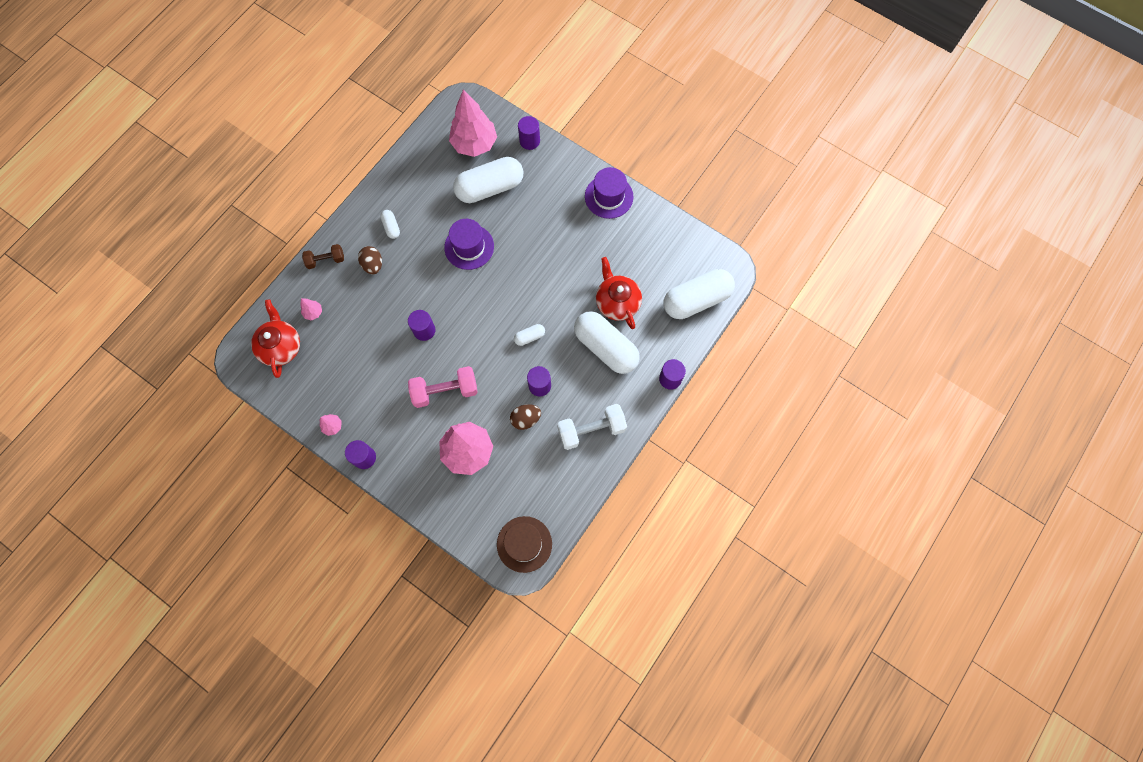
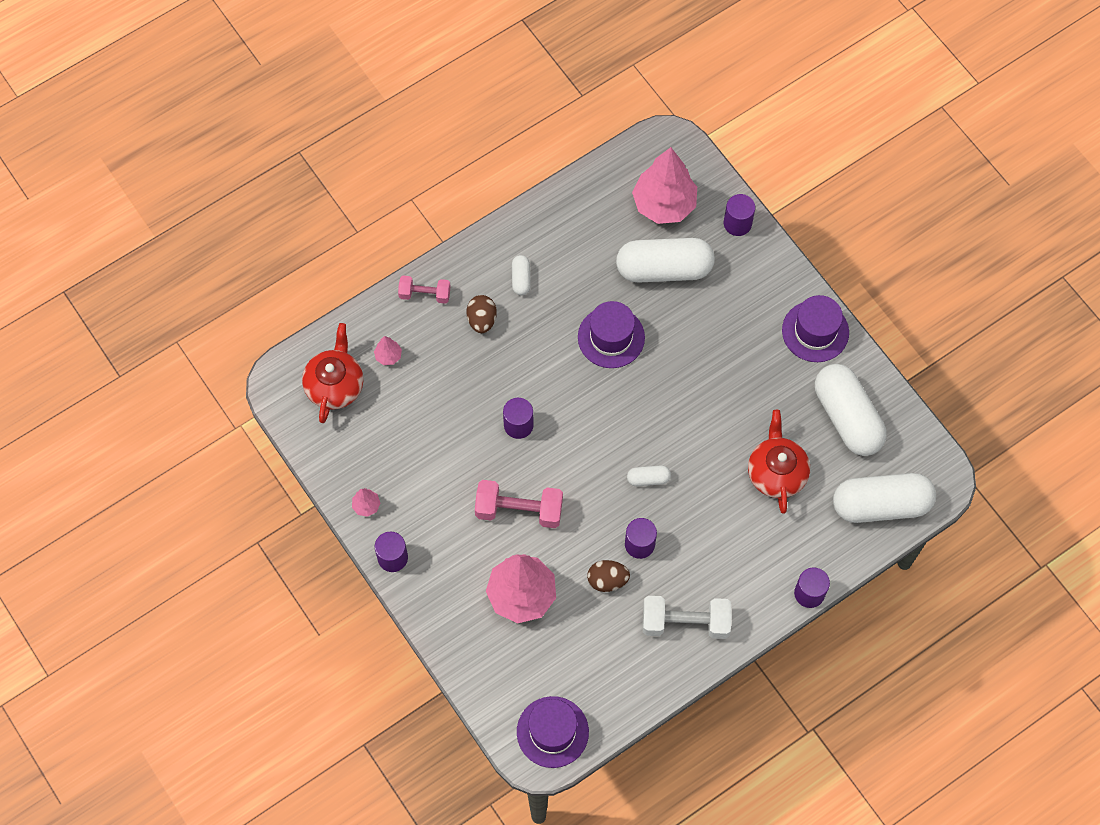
camera: 20 degrees right, 5 degrees down
brown dumbbell [302,244,344,269] -> pink dumbbell [398,276,451,304]
brown hat [497,516,552,573] -> purple hat [517,696,589,768]
white capsule [574,311,640,374] -> white capsule moved to [815,364,887,456]

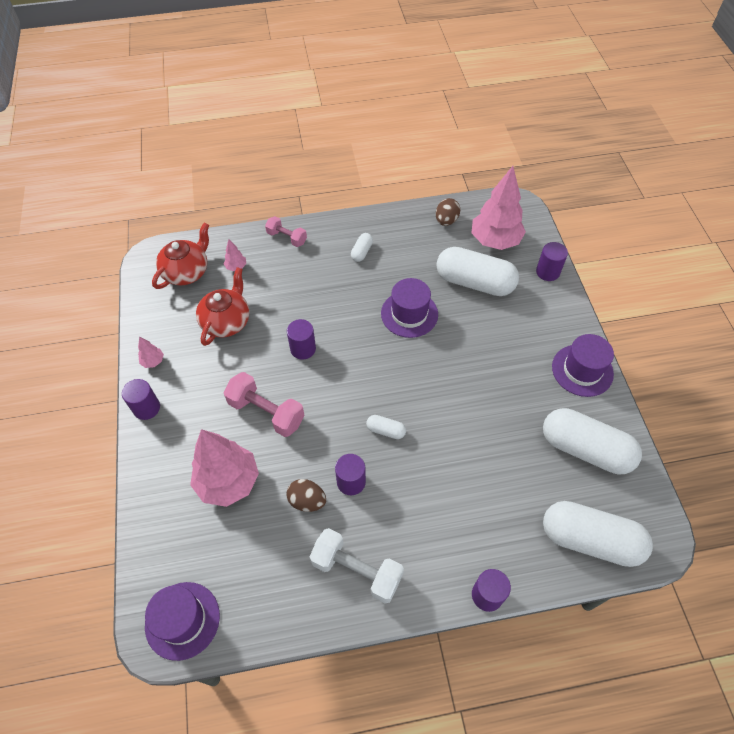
camera: 25 degrees right, 10 degrees down
brown egg [467,295,497,333] -> brown egg moved to [436,198,460,226]
red teapot [748,410,810,514] -> red teapot moved to [196,267,249,346]
white capsule [815,364,887,456] -> white capsule turned 60 degrees counterclockwise [543,408,642,474]

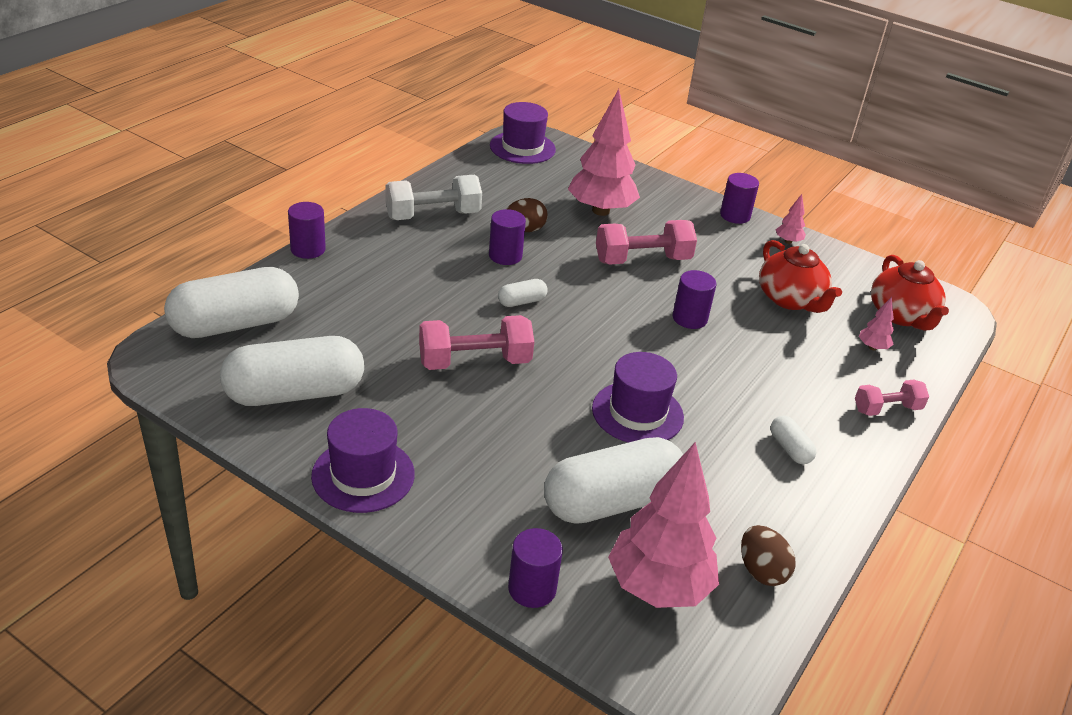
camera: 130 degrees right, 20 degrees down
none -> pink dumbbell [419,315,534,370]

